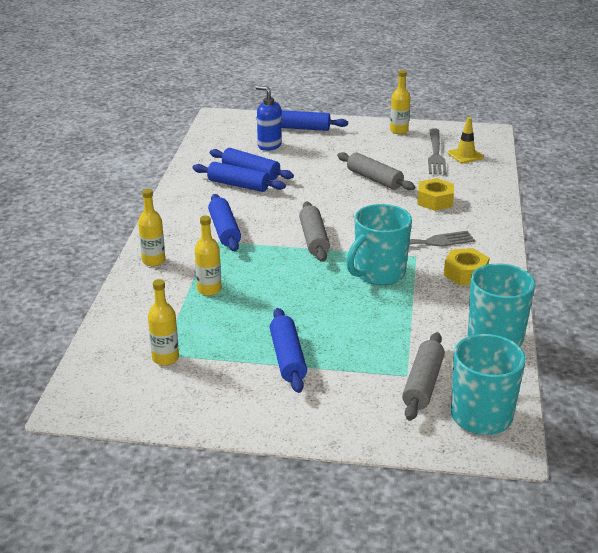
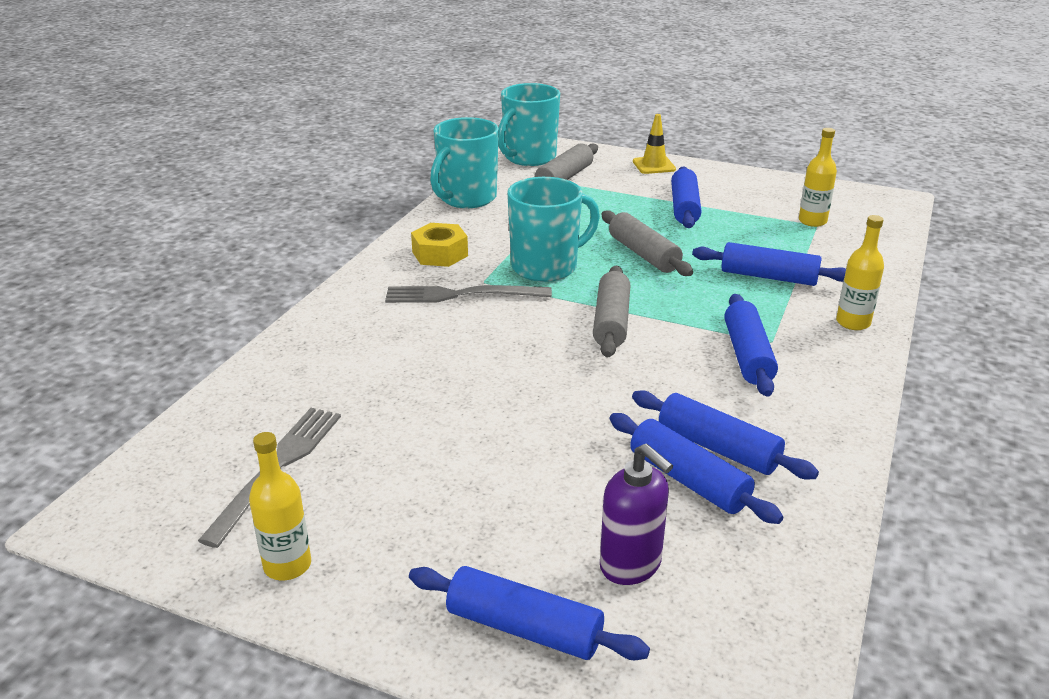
camera: 165 degrees left, 0 degrees up
yellow bottle [195,216,222,296] -> blue rolling pin [692,242,846,286]
blue soap dispenser [255,86,282,151] -> purple soap dispenser [600,444,673,585]
grey rolling pin [337,152,415,190] -> grey rolling pin moved to [601,211,693,276]
yellow nut [417,178,454,211] -> none
yellow traffic cone [448,117,484,164] -> yellow traffic cone moved to [633,114,676,174]

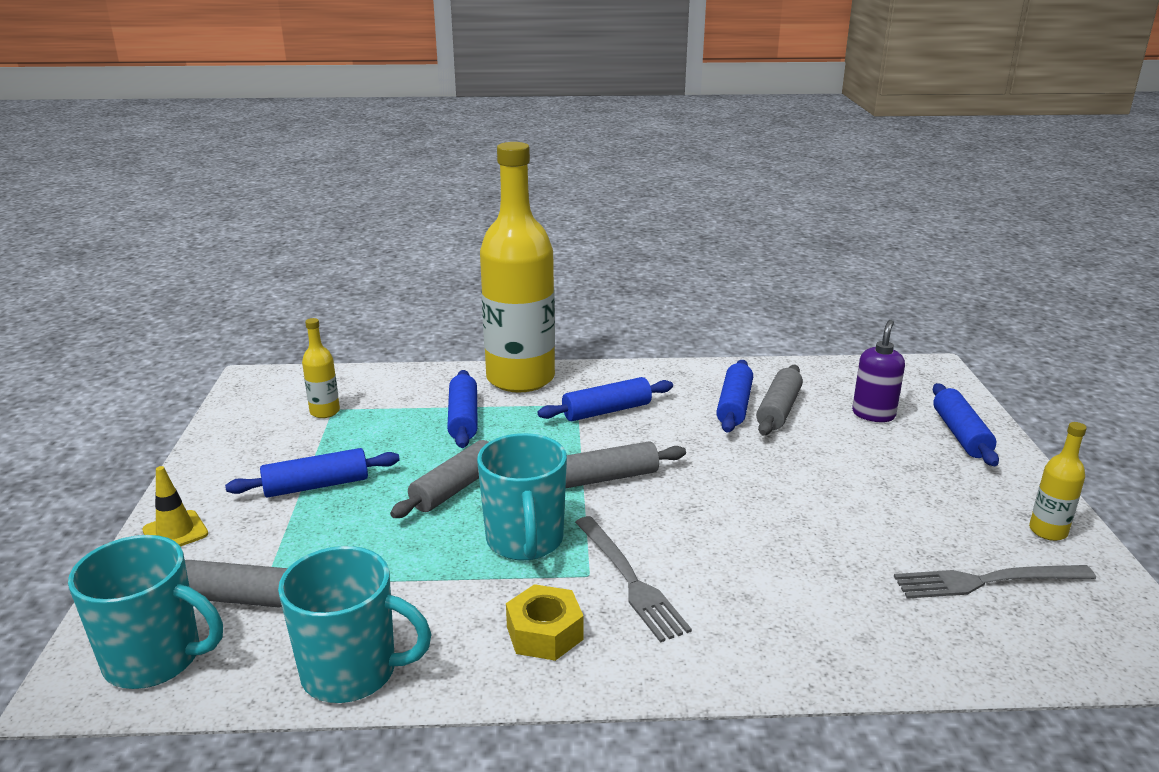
camera: 115 degrees left, 5 degrees down
turquoise mug [507,177,600,282] -> turquoise mug turned 135 degrees counterclockwise [477,433,567,560]
blue rolling pin [610,413,783,524] -> grey rolling pin [756,365,803,435]
yellow bottle [836,215,884,330] -> yellow bottle [480,142,555,392], size x2.48

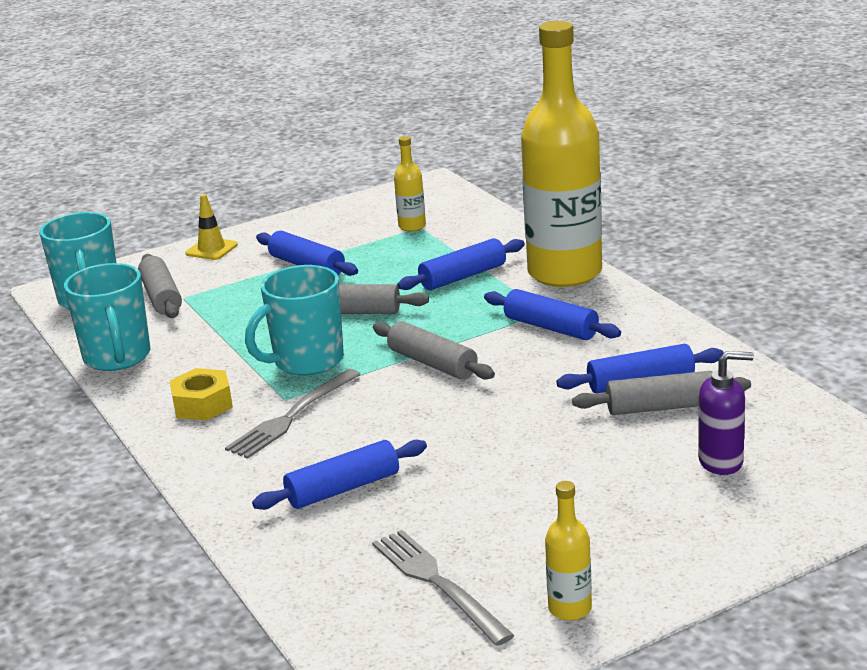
camera: 65 degrees right, 0 degrees up
blue rolling pin [933,383,999,466] -> blue rolling pin moved to [252,440,427,510]

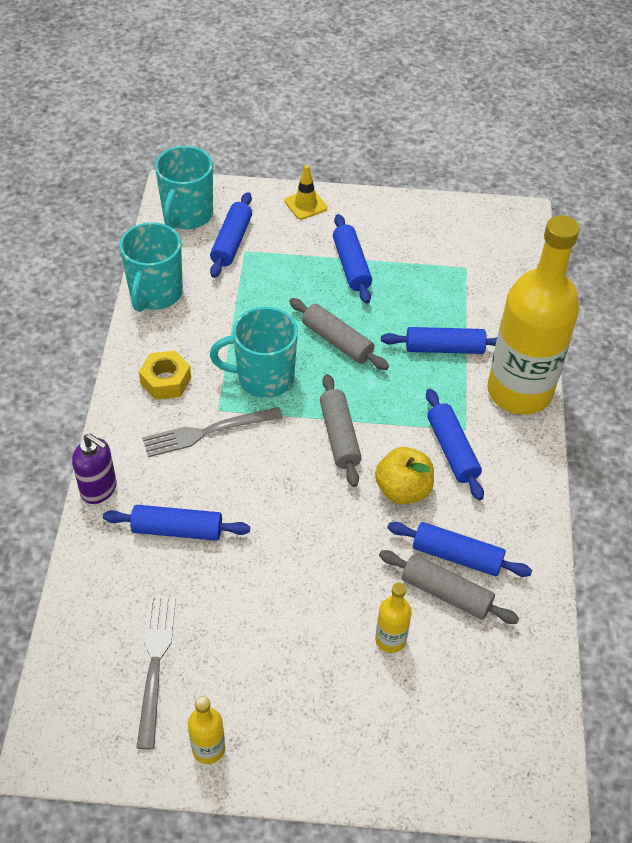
camera: 30 degrees right, 25 degrees up
grey rolling pin [138,254,182,318] -> blue rolling pin [210,192,252,278]
yellow bottle [394,136,426,232] -> yellow bottle moved to [375,583,412,653]
purple soap dispenser [698,351,754,475] -> purple soap dispenser moved to [72,433,117,504]
none -> yellow apple [375,447,434,504]

